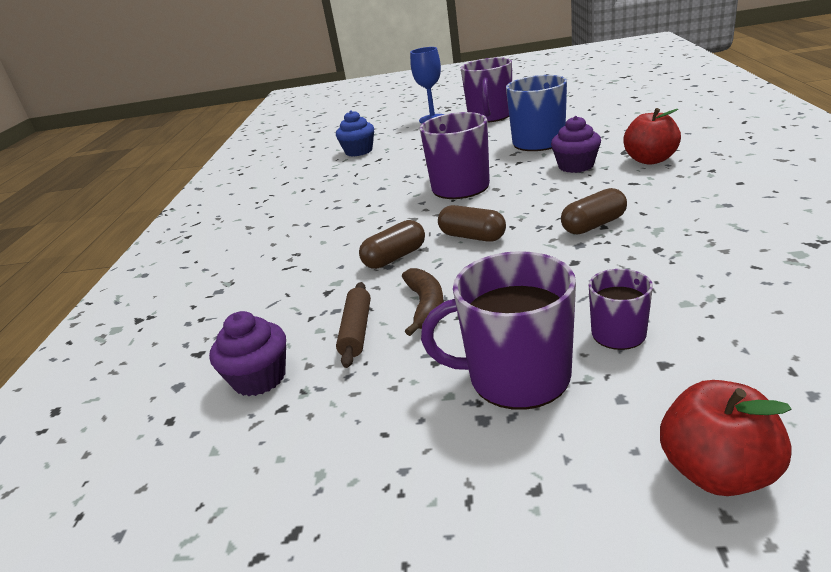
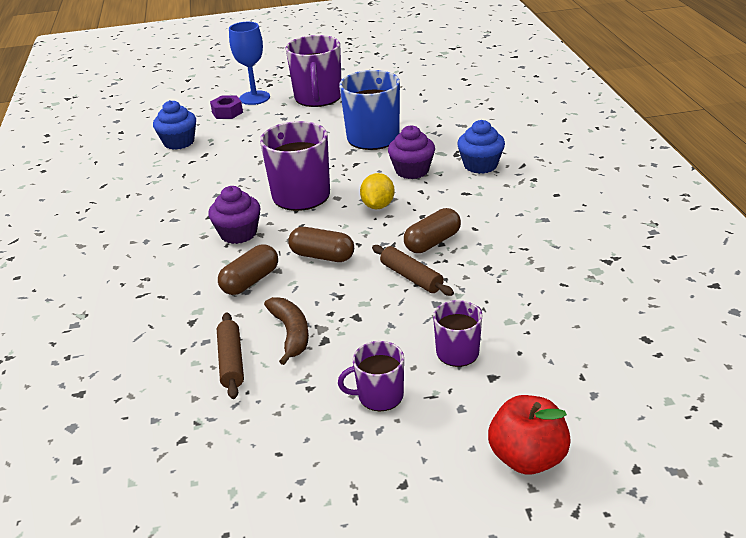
camera: 15 degrees left, 5 degrees up
purple cupcake [209,311,286,396] -> purple cupcake moved to [208,186,261,244]
purple mug [421,251,576,410] -> purple mug [338,341,404,411], size x0.56
red apple [623,108,681,165] -> blue cupcake [457,120,505,174]
none -> purple nut [210,95,243,119]
none -> yellow lemon [360,173,395,209]
none -> brown rolling pin [372,245,454,296]

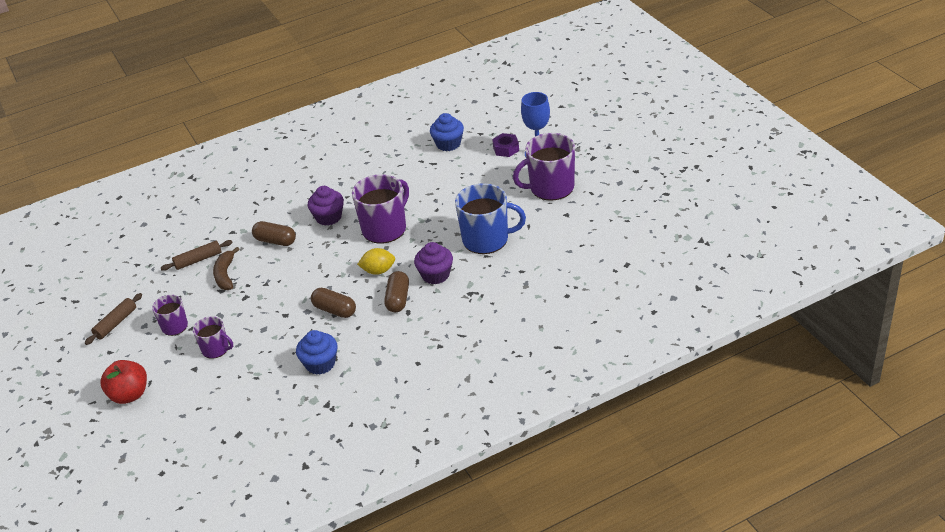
camera: 75 degrees right, 5 degrees up
brown banana [264,297,309,365] -> brown banana turned 120 degrees clockwise [213,247,239,290]
brown capsule [288,227,354,262] -> brown capsule moved to [384,271,409,312]
brown rolling pin [372,245,454,296] -> brown rolling pin moved to [85,293,142,345]
blue cupcake [457,120,505,174] -> blue cupcake moved to [296,330,337,375]

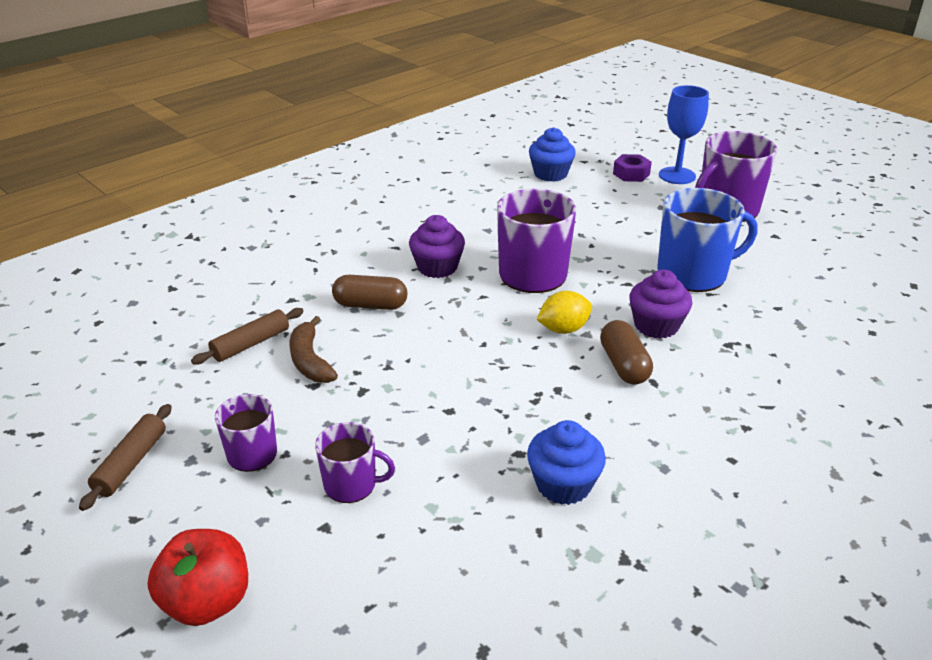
camera: 20 degrees left, 5 degrees down
brown capsule [311,288,356,318] -> none

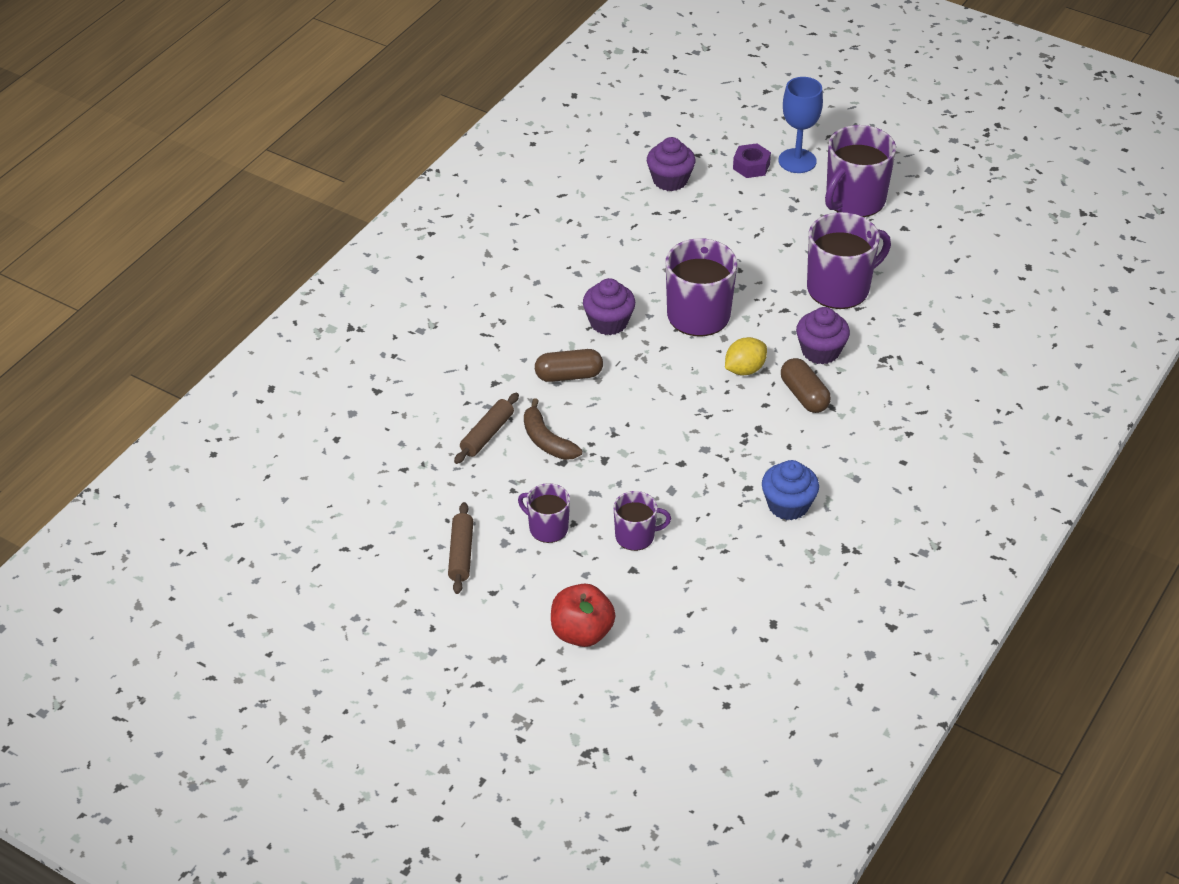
camera: 15 degrees left, 10 degrees up
blue cupcake [529,127,576,182] -> purple cupcake [647,137,696,191]
blue mug [657,188,757,292] -> purple mug [807,212,891,309]

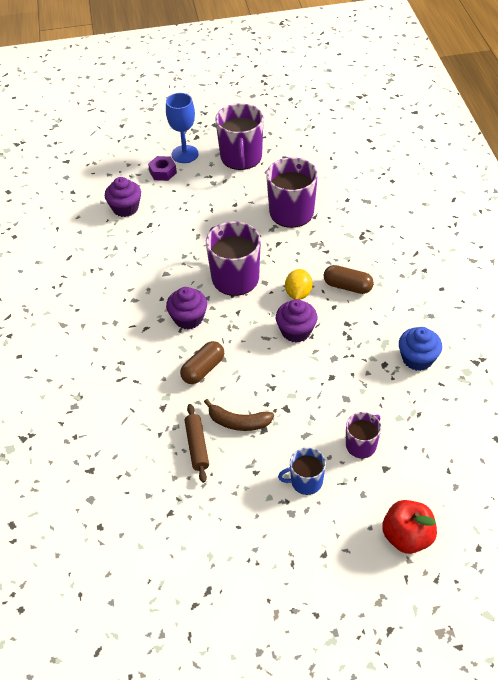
camera: 40 degrees left, 5 degrees up
brown rolling pin [448,502,473,594] -> none
purple mug [518,483,570,543] -> blue mug [278,447,326,495]
purple cupcake [796,307,850,364] -> purple cupcake moved to [276,299,317,343]

